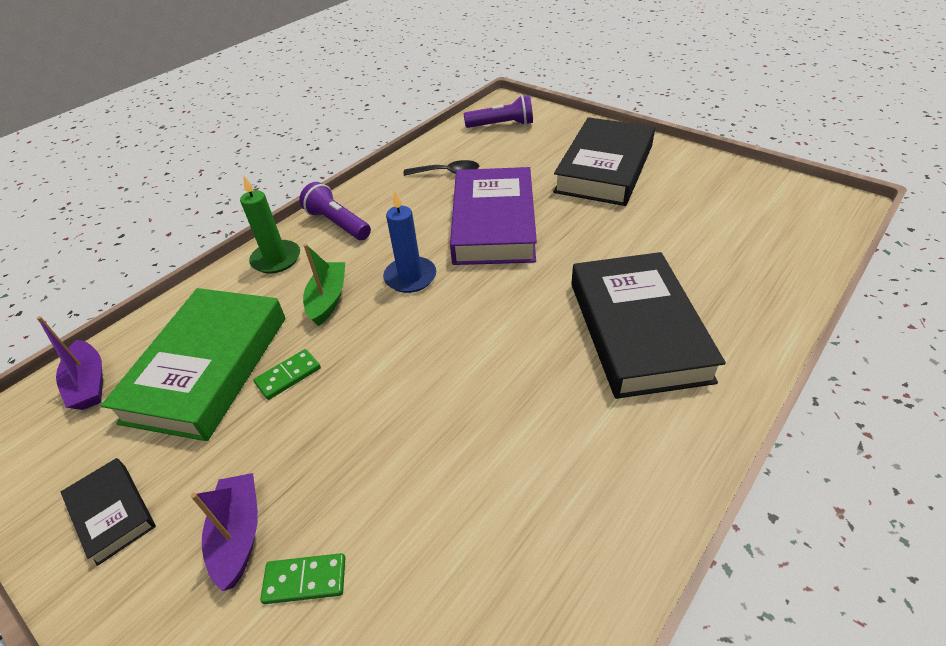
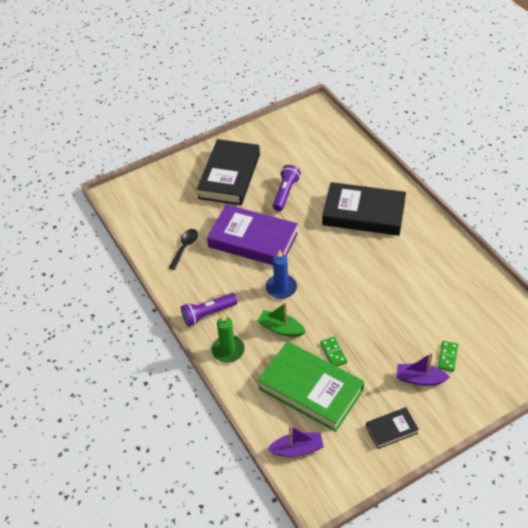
camera: 70 degrees left, 5 degrees up
purple flashlight [464,95,533,128] -> purple flashlight moved to [273,165,301,211]
black book [553,117,655,206] -> black book turned 60 degrees clockwise [197,139,260,205]

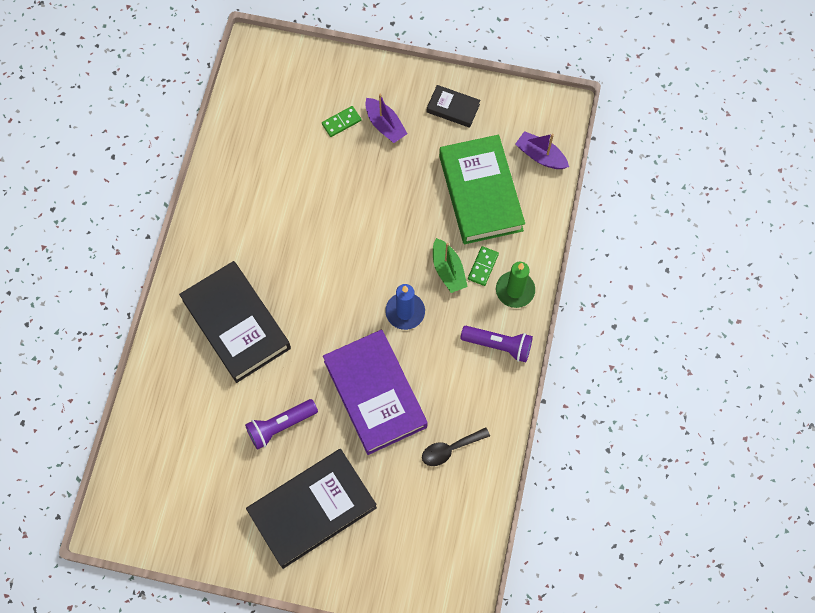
camera: 140 degrees left, 20 degrees up
green domino [320,337,347,367] -> green domino moved to [468,246,499,286]

